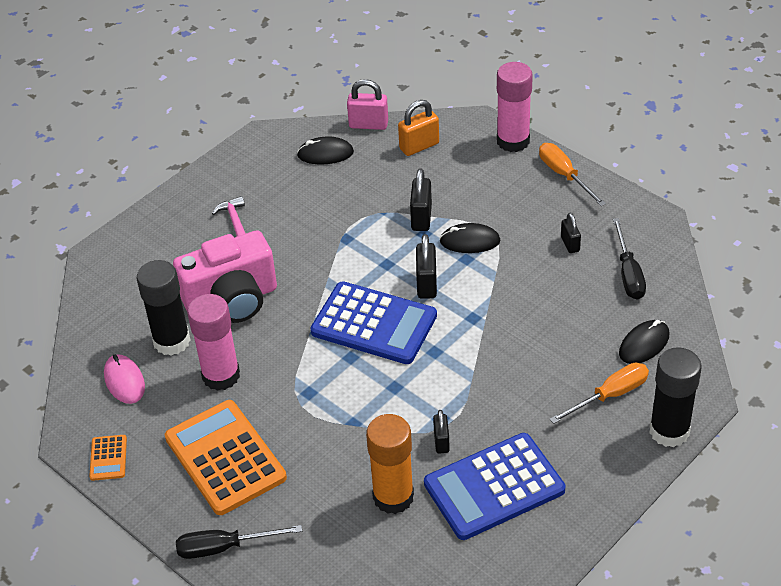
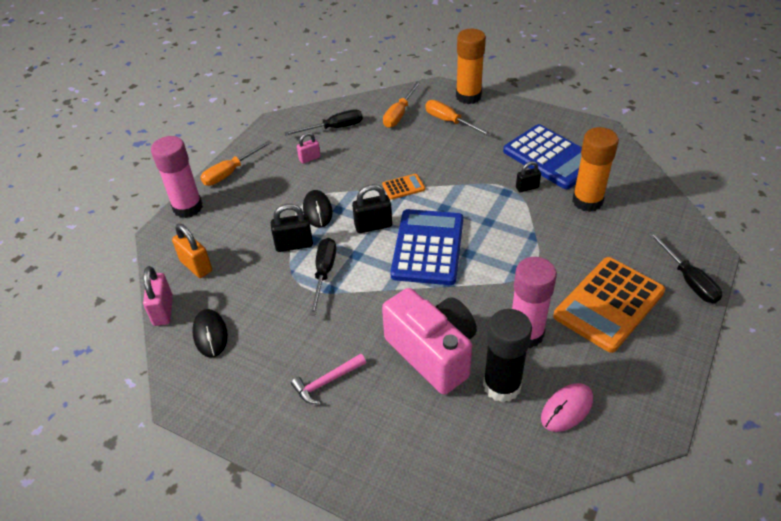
camera: 105 degrees left, 0 degrees up
orange calculator [89,435,127,481] -> orange calculator moved to [382,174,425,200]
black padlock [561,213,581,253] -> pink padlock [297,133,321,164]
black mouse [619,320,669,364] -> orange screwdriver [383,81,421,128]
black glue stick [649,347,702,447] -> orange glue stick [456,29,486,104]
none -> black screwdriver [309,238,336,316]

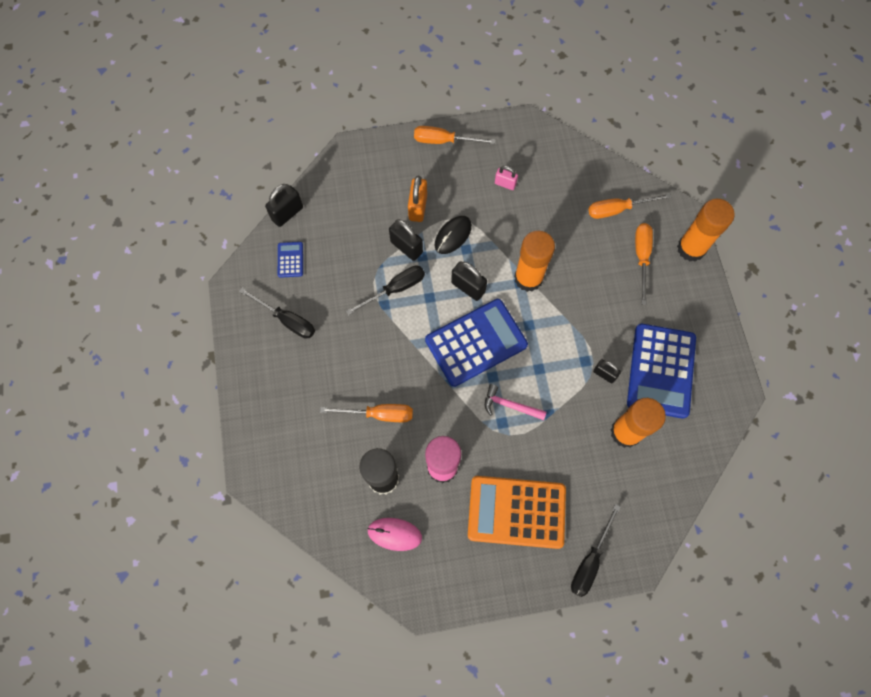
camera: 50 degrees right, 25 degrees up
pink padlock [143,266,173,326] -> black padlock [265,184,303,227]
pink glue stick [151,136,203,218] -> none
orange padlock [172,224,212,278] -> orange padlock moved to [408,176,427,222]
black mouse [192,309,228,358] -> blue calculator [278,242,303,278]
black screwdriver [284,109,363,136] -> black screwdriver moved to [239,288,315,339]
pink hammer [291,354,366,404] -> pink hammer moved to [485,384,546,420]
orange calculator [382,174,425,200] -> orange glue stick [514,231,555,292]
pink camera [382,288,477,395] -> orange screwdriver [320,404,413,422]

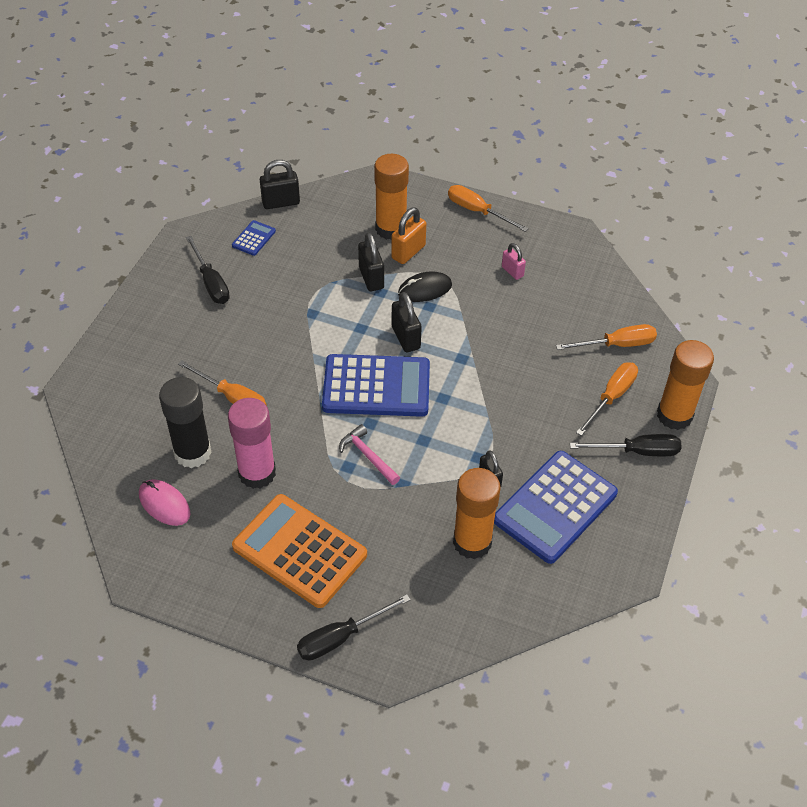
camera: 30 degrees right, 20 degrees down
black screwdriver [346,265,425,315] -> black screwdriver moved to [570,434,681,456]
orange glue stick [514,231,555,292] -> orange glue stick moved to [374,154,409,240]
orange screwdriver [589,193,671,219] -> orange screwdriver turned 150 degrees clockwise [556,324,657,350]

